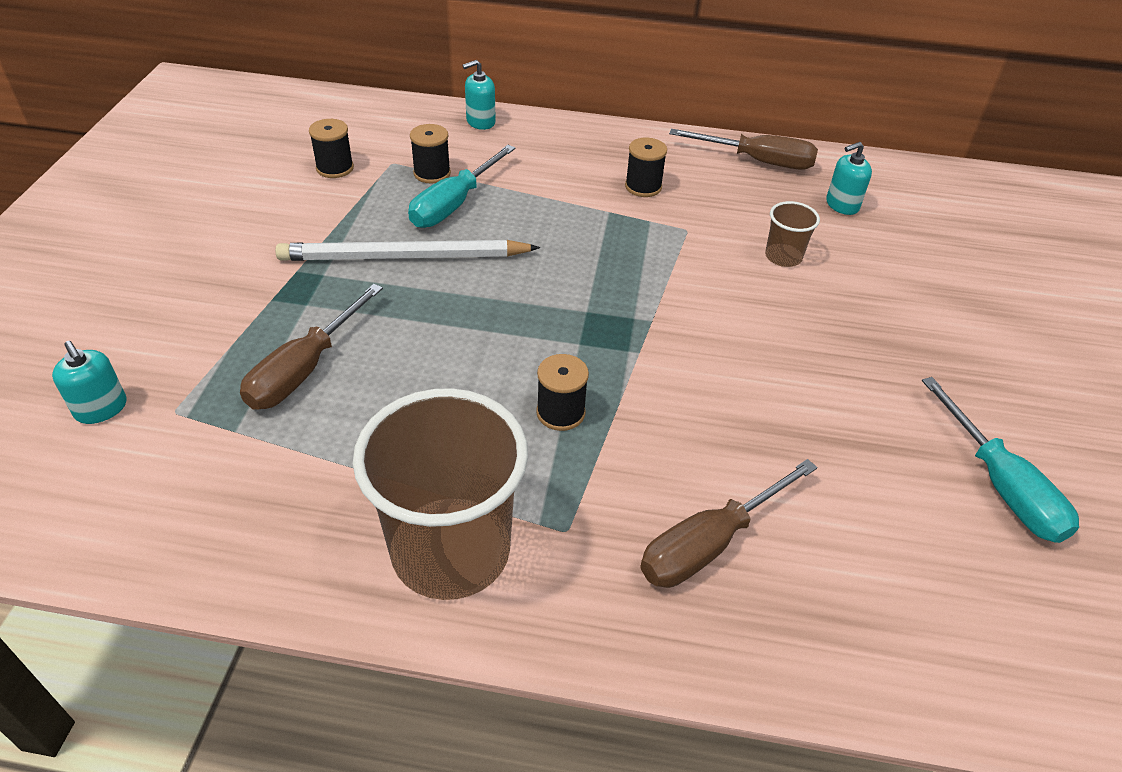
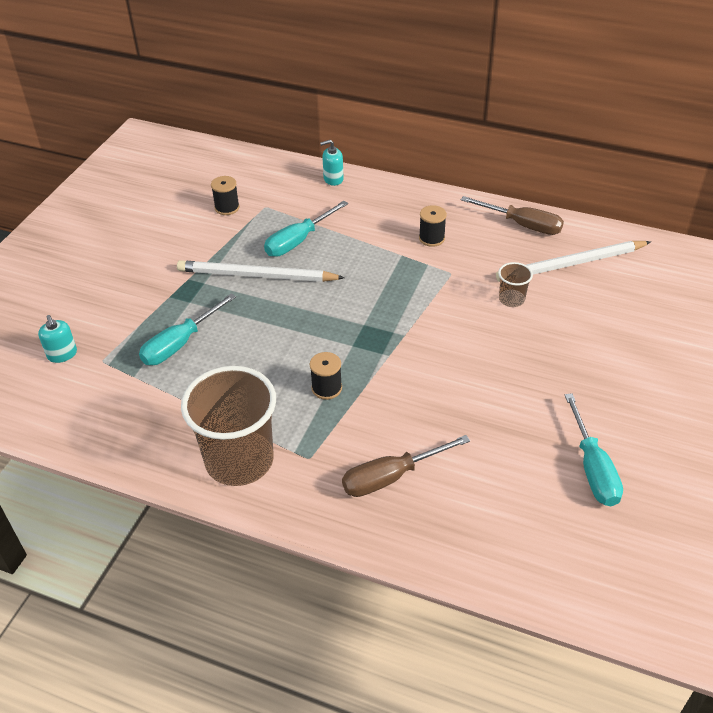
camera: 15 degrees right, 0 degrees up
brown screwdriver [240,284,383,410] -> turquoise screwdriver [139,293,236,365]
black spool [410,124,451,184] -> none
turquoise soap dispenser [826,142,872,215] -> white pencil [496,241,651,282]

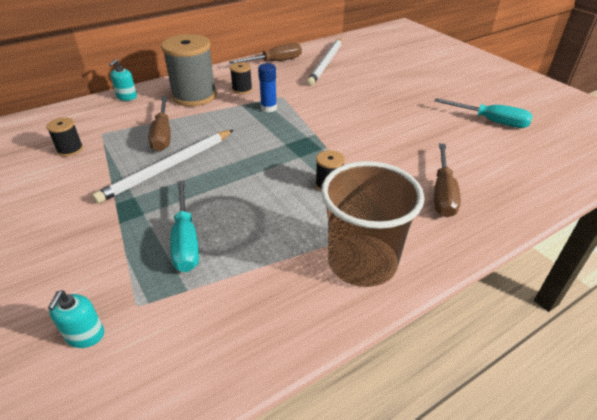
camera: 55 degrees left, 5 degrees down
turquoise soap dispenser [38,315,77,363] -> turquoise soap dispenser turned 90 degrees clockwise [48,290,104,348]
turquoise screwdriver [264,201,348,257] -> brown screwdriver [148,96,171,151]
brown cup [498,262,533,307] -> none
none -> grey spool [161,34,217,106]
none -> blue glue stick [258,63,277,112]

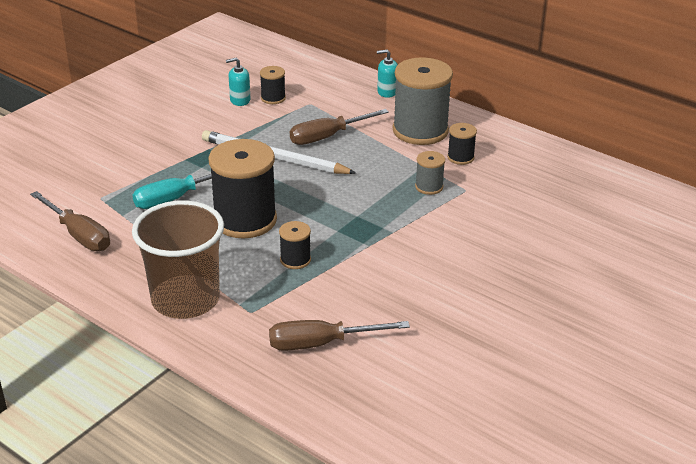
camera: 70 degrees right, 5 degrees down
turquoise soap dispenser [48,290,104,348] -> turquoise soap dispenser moved to [226,58,251,106]
brown screwdriver [229,43,302,64] -> brown screwdriver moved to [30,191,110,251]
blue glue stick [258,63,277,112] -> grey spool [415,151,445,195]
white pencil [306,38,342,86] -> none
turquoise screwdriver [434,98,533,128] -> none
none -> black spool [208,139,277,239]

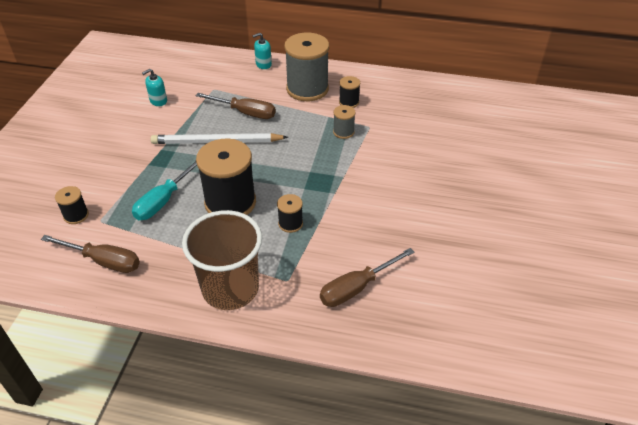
camera: 25 degrees left, 10 degrees up
black spool [260,66,286,104] -> black spool moved to [55,186,89,224]
brown screwdriver [290,109,389,145] -> brown screwdriver turned 105 degrees counterclockwise [195,93,276,119]

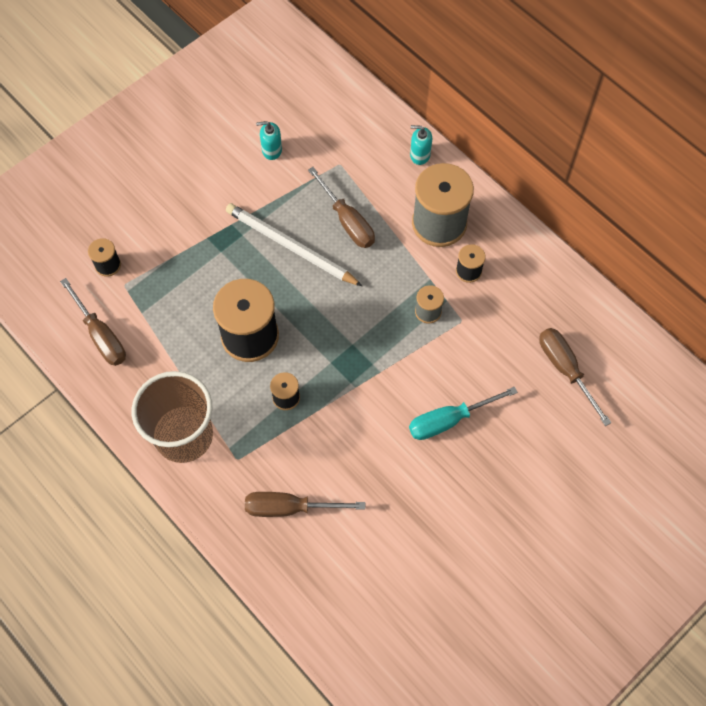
camera: 35 degrees right, 20 degrees up
turquoise screwdriver [132,161,197,220] -> turquoise screwdriver moved to [409,387,518,440]
none -> brown screwdriver [539,328,611,426]

